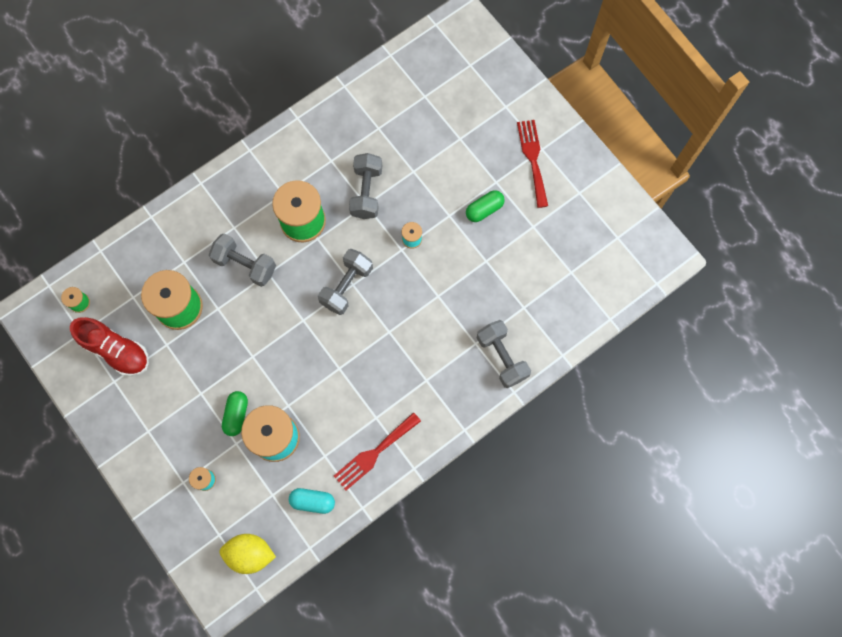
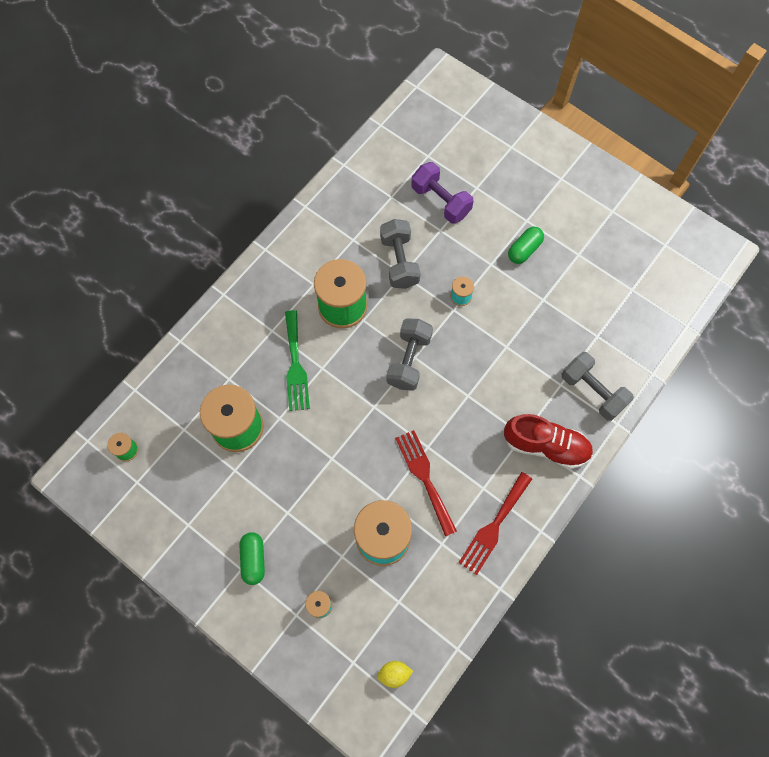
camera: 15 degrees left, 5 degrees down
red shoe [70,317,149,376] -> red shoe moved to [504,414,593,469]
grey dumbbell [209,233,276,287] -> green fork [285,310,310,411]
yellow lemon [219,534,276,574] -> yellow lemon [377,661,413,688], size x0.57
green capsule [222,391,248,436] -> green capsule moved to [240,532,265,585]
turquoise capsule [289,488,335,514] -> none
red fork [517,120,548,208] -> red fork moved to [395,430,457,537]
none -> purple dumbbell [411,162,474,224]

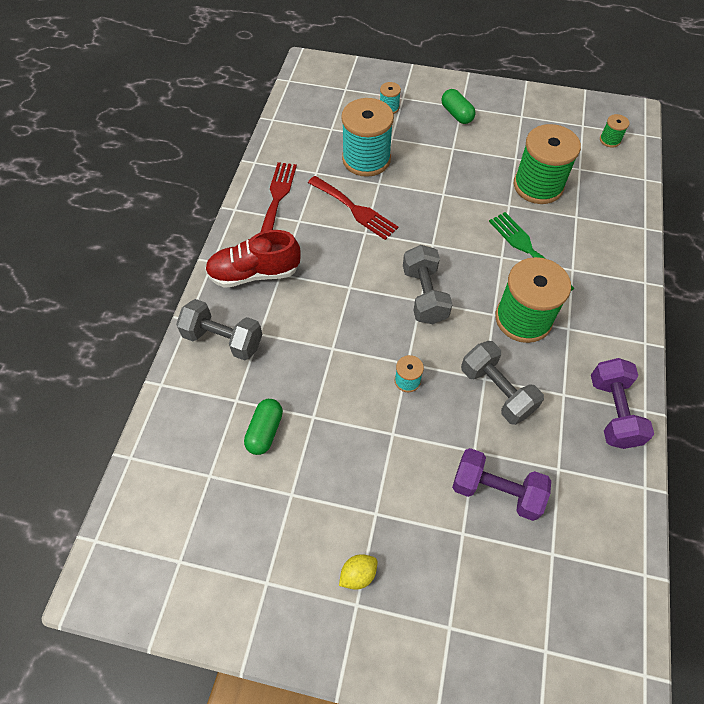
camera: 155 degrees right, 10 degrees down
yellow lemon [377,661,413,688] -> yellow lemon moved to [339,554,378,590]
green capsule [508,227,544,264] -> green capsule moved to [244,399,283,455]
none -> purple dumbbell [591,358,654,449]

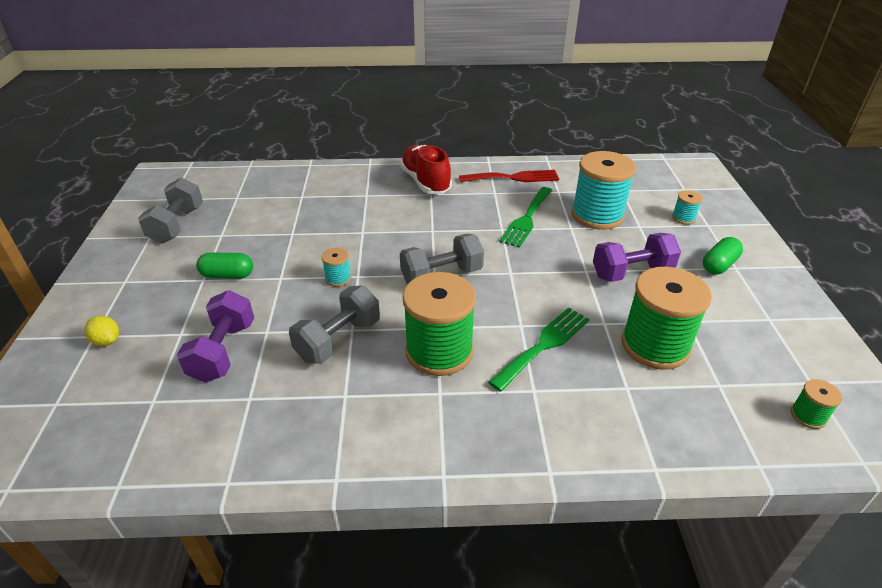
camera: 75 degrees right, 20 degrees down
grey dumbbell [176,299,262,360] -> grey dumbbell moved to [138,178,203,244]
green capsule [244,399,283,455] -> green capsule moved to [196,252,253,278]
red fork [308,176,398,240] -> green fork [499,187,552,248]
yellow lemon [339,554,378,590] -> yellow lemon moved to [84,316,119,346]
purple dumbbell [591,358,654,449] -> purple dumbbell moved to [593,233,681,282]

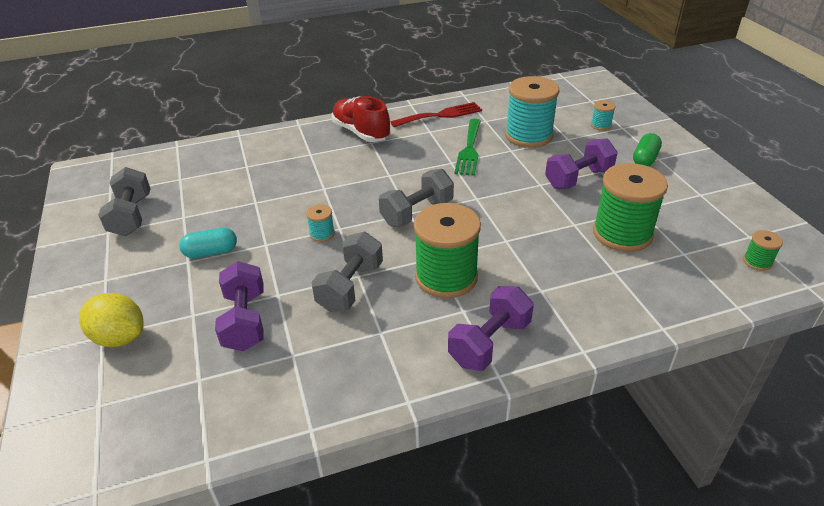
camera: 15 degrees left, 0 degrees up
yellow lemon [84,316,119,346] -> yellow lemon [79,293,144,347], size x1.76
green capsule [196,252,253,278] -> turquoise capsule [179,228,237,258]
green fork [488,307,590,392] -> none
none -> purple dumbbell [448,286,534,371]

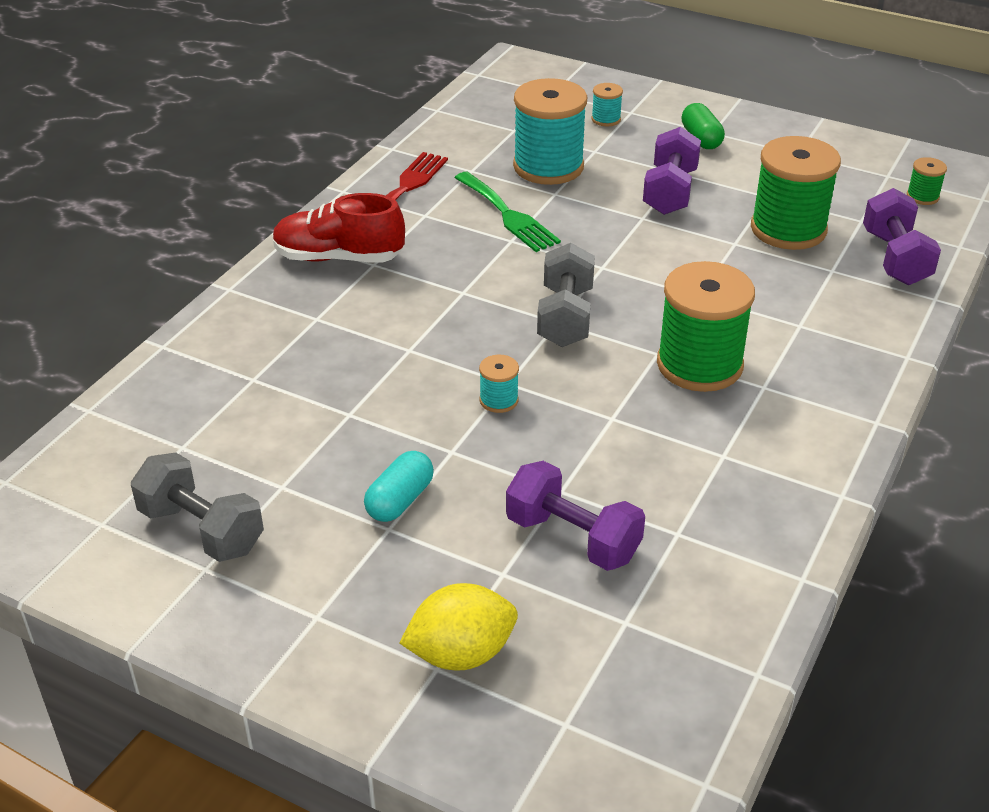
camera: 45 degrees left, 0 degrees up
grey dumbbell [311,232,383,312] -> none
purple dumbbell [448,286,534,371] -> purple dumbbell moved to [863,188,941,285]

